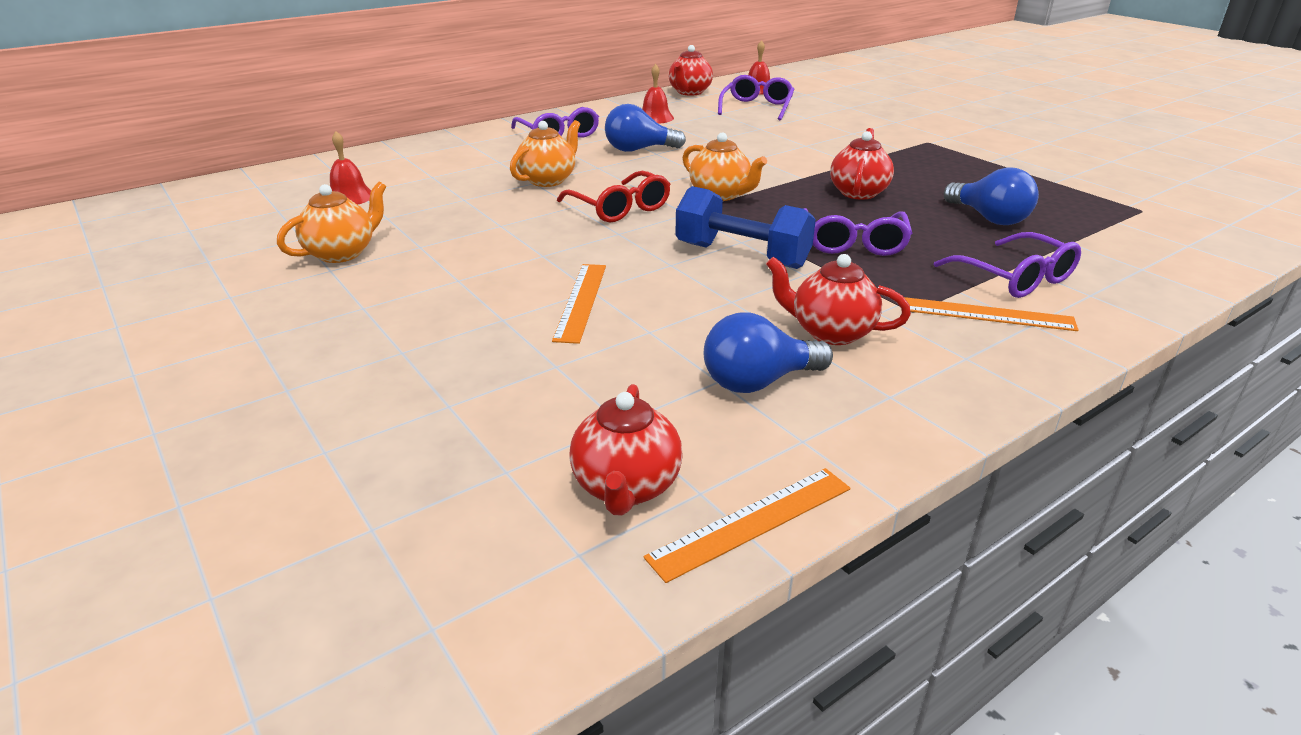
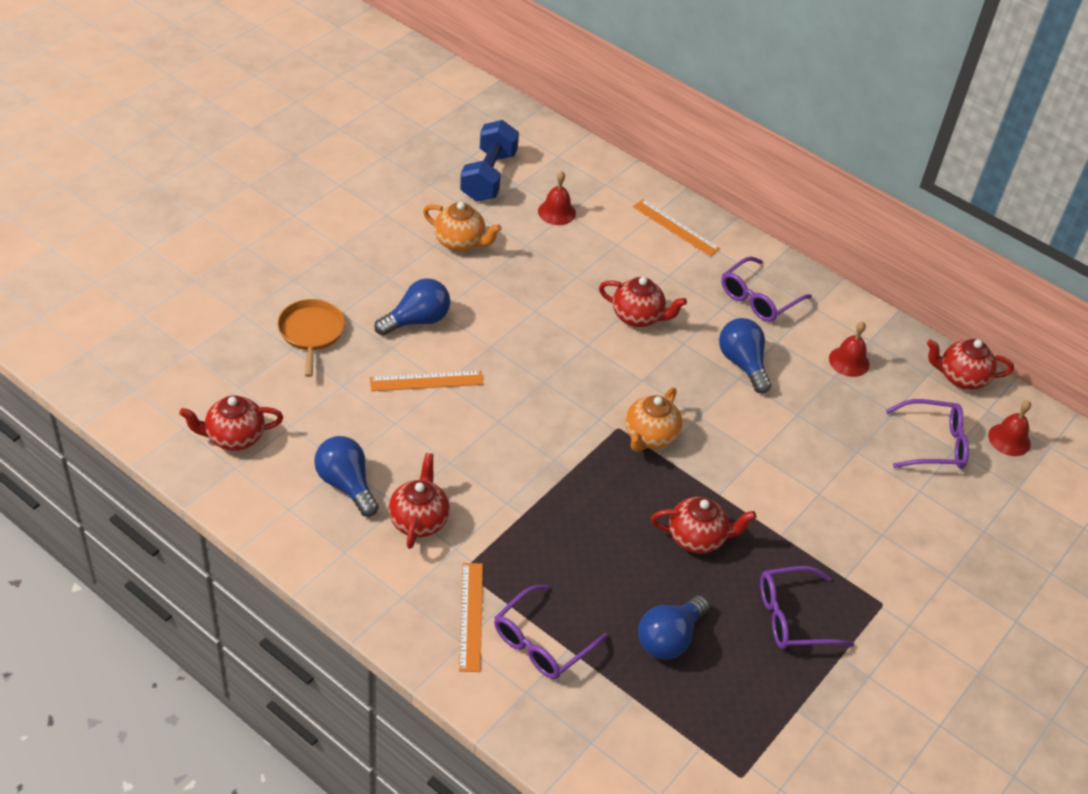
camera: 70 degrees right, 15 degrees up
orange teapot [510,120,580,187] -> red teapot [599,277,687,327]
red glasses [557,171,671,222] -> none
orange ruler [644,468,851,583] -> orange ruler moved to [633,199,720,256]
blue dumbbell [675,186,816,269] -> blue dumbbell moved to [460,120,519,202]
purple glasses [803,208,912,256] -> purple glasses moved to [760,566,855,649]
none -> orange pan [278,299,345,377]
none -> blue light bulb [374,278,450,336]

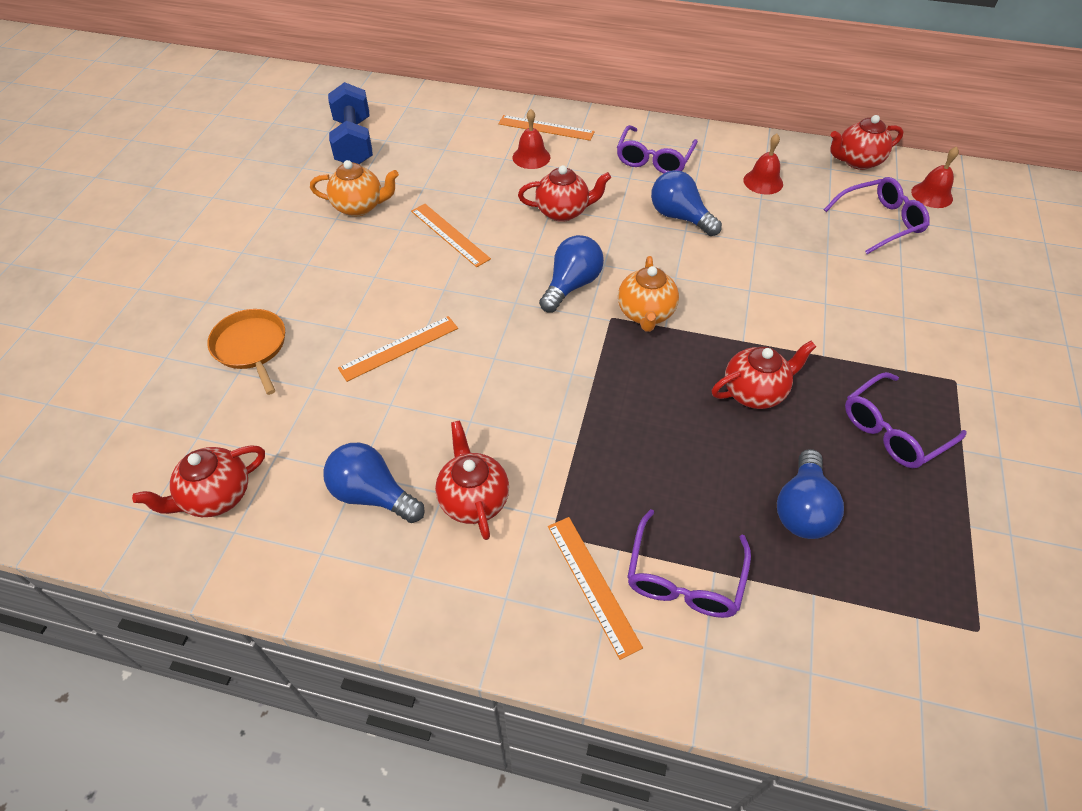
camera: 20 degrees left, 5 degrees up
blue light bulb [374,278,450,336] -> blue light bulb moved to [539,235,604,312]
red bell [538,171,576,225] -> red bell moved to [512,109,550,169]
none -> orange ruler [411,204,491,267]

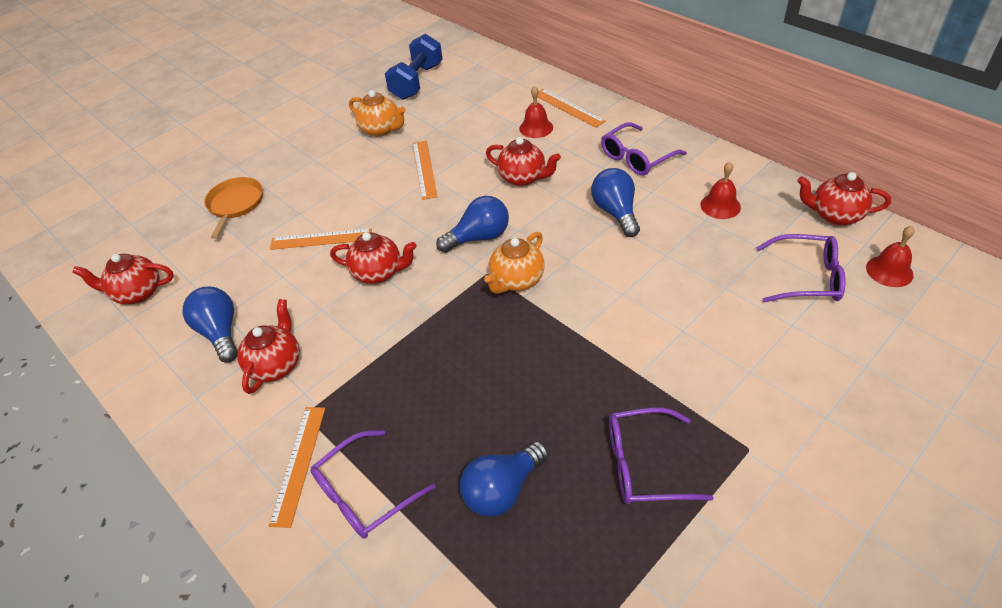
camera: 35 degrees right, 5 degrees down
red teapot [712,341,816,409] -> red teapot moved to [330,232,417,284]

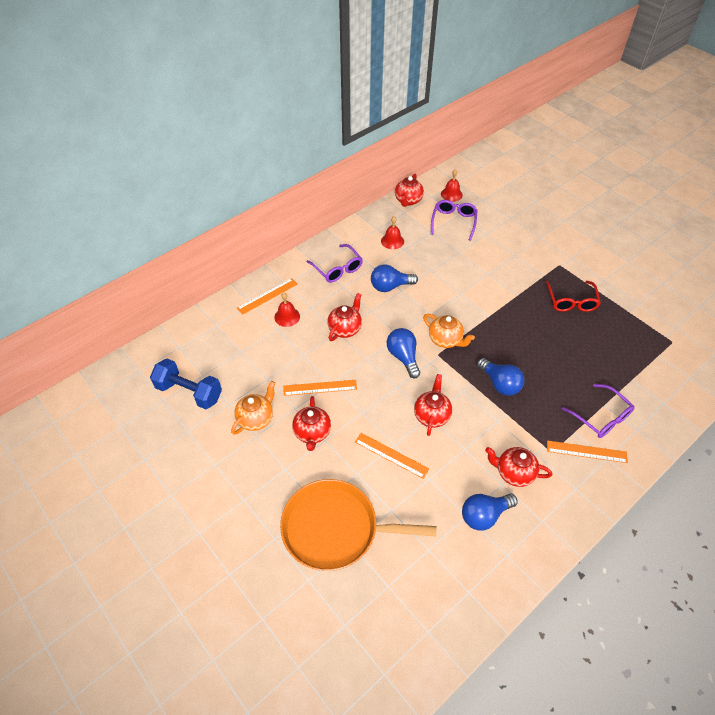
camera: 90 degrees left, 5 degrees up
red teapot [72,254,174,304] -> red teapot moved to [292,396,331,451]
orange pan [204,177,263,239] -> orange pan [280,479,436,571], size x1.84
orange ruler [270,228,372,250] -> orange ruler turned 60 degrees counterclockwise [355,433,429,479]
blue light bulb [460,441,548,517] -> blue light bulb moved to [477,358,524,396]
purple glasses [609,407,713,504] -> red glasses [545,281,601,312]

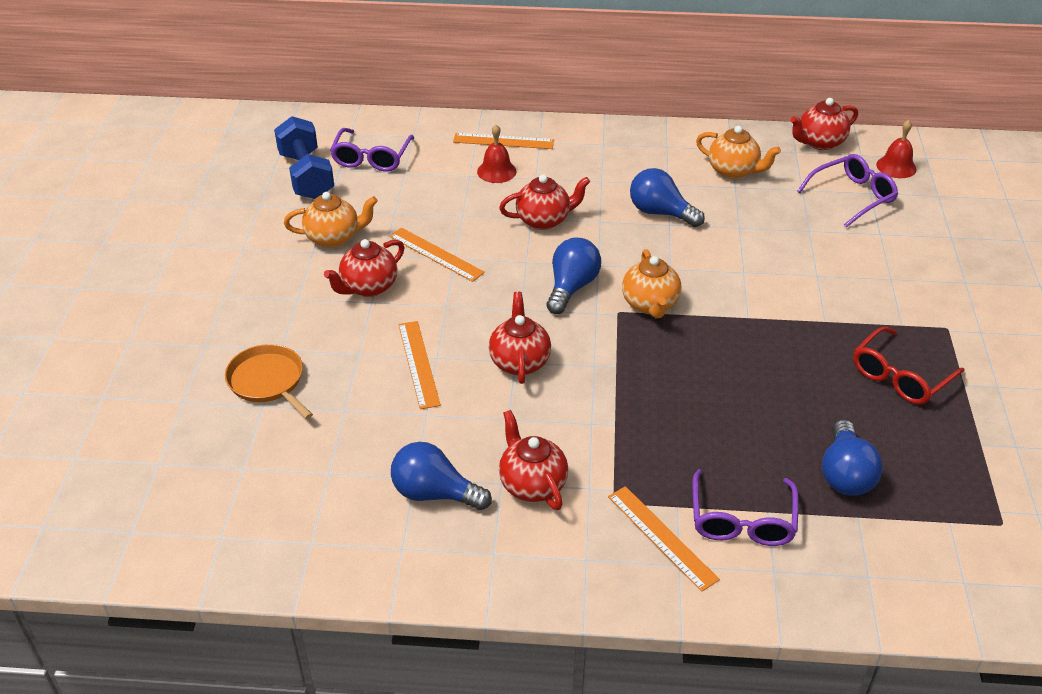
camera: 45 degrees right, 10 degrees down
orange pan [280,479,436,571] -> orange pan [225,344,313,419], size x0.54
purple glasses [307,244,363,283] -> purple glasses moved to [330,128,414,171]
red bell [381,216,404,249] -> orange teapot [696,126,781,179]
red teapot [414,374,452,436] -> red teapot turned 60 degrees counterclockwise [489,292,551,384]
blue light bulb [477,358,524,396] -> blue light bulb moved to [822,420,883,496]

